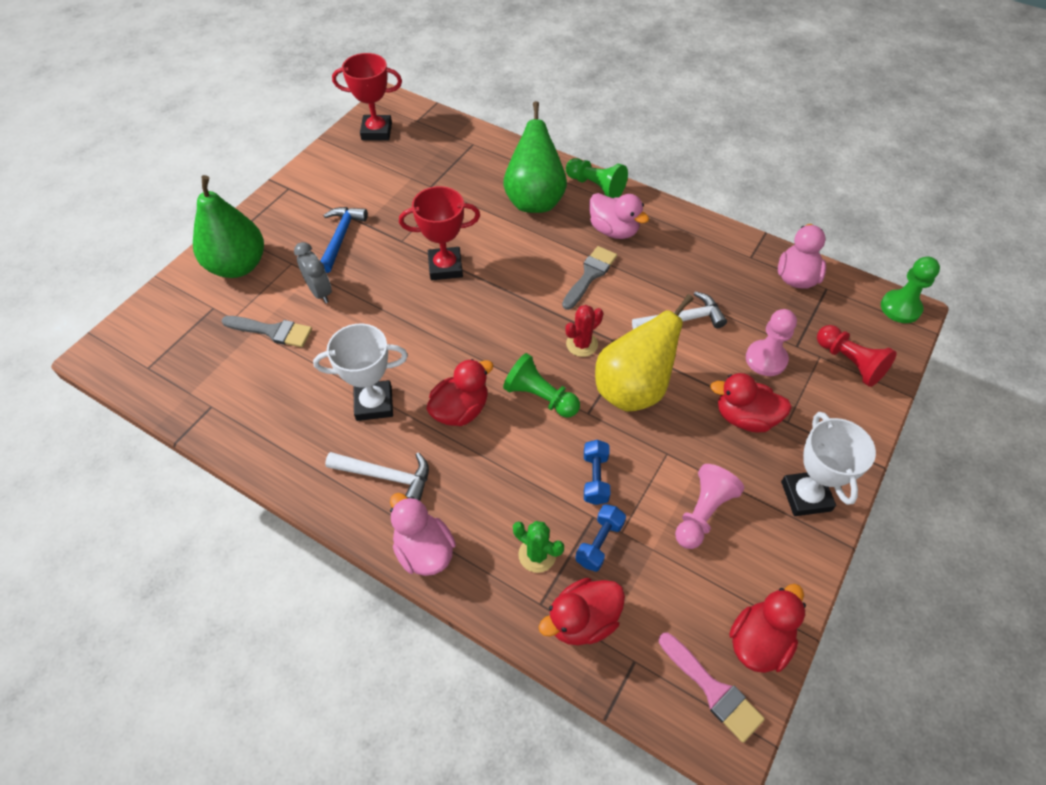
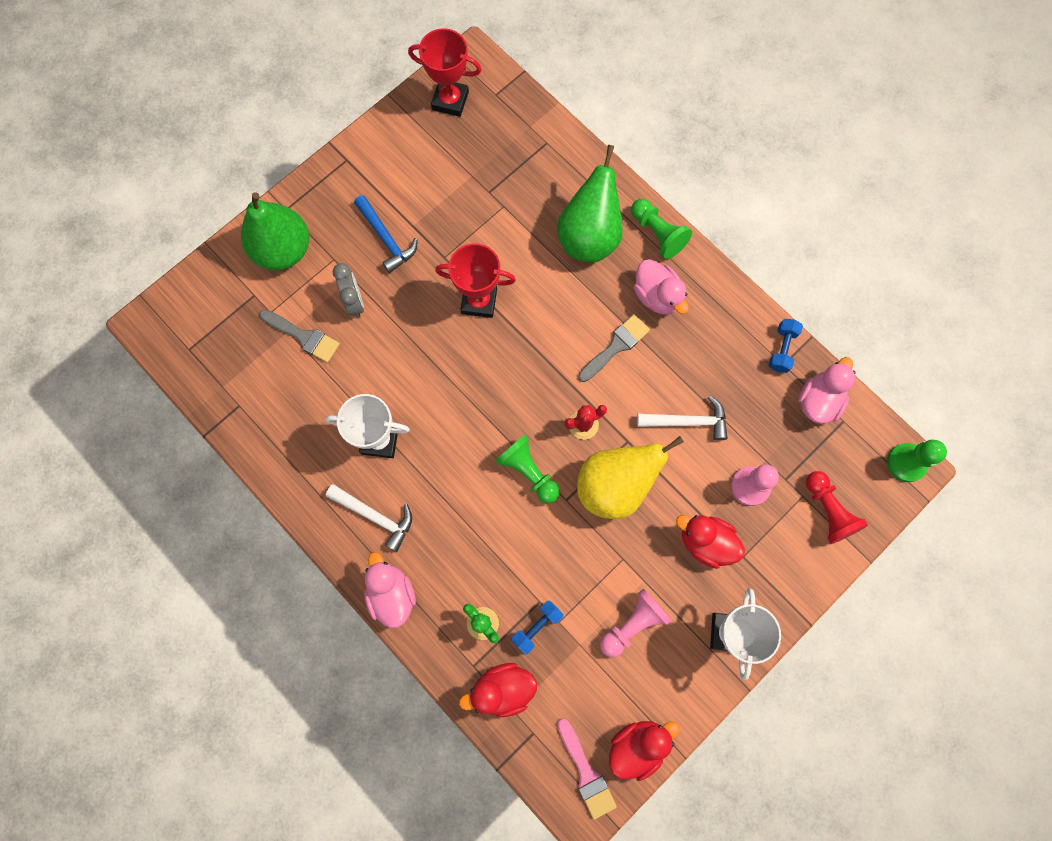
camera: 15 degrees right, 20 degrees up
blue hammer [321,207,368,273] -> blue hammer turned 120 degrees clockwise [354,195,418,273]
red duck [426,359,493,426] -> none
blue dumbbell [584,440,610,505] -> blue dumbbell moved to [769,319,803,373]

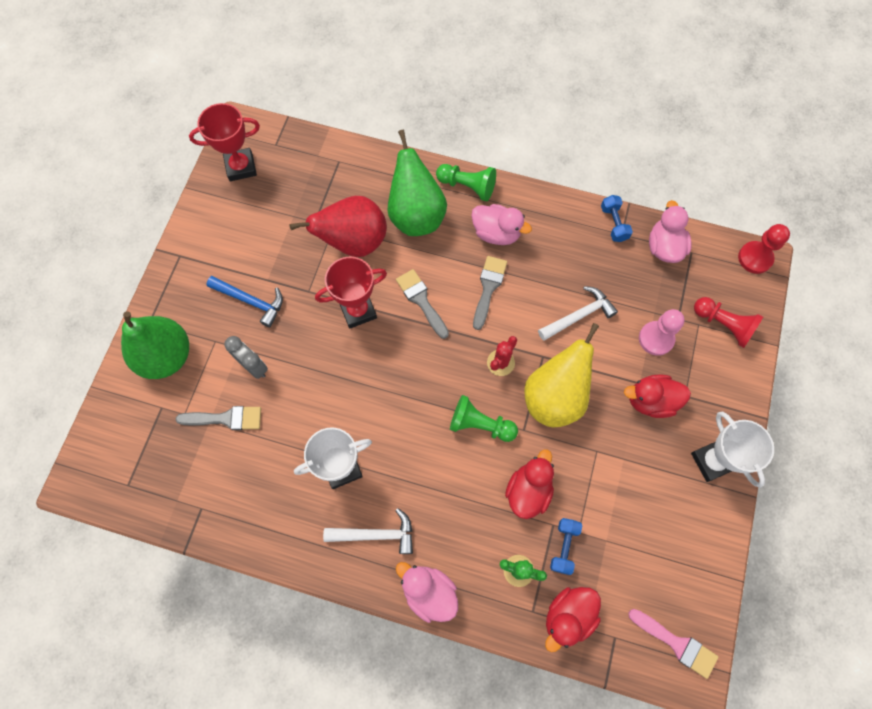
camera: 30 degrees left, 5 degrees down
pink pawn [600,588,672,657] -> none
red duck [609,721,680,781] -> red duck moved to [505,449,554,519]
green pawn [887,440,947,482] -> red pawn [738,224,790,274]
none -> red pear [290,196,387,257]
none -> grey brush [396,269,449,339]

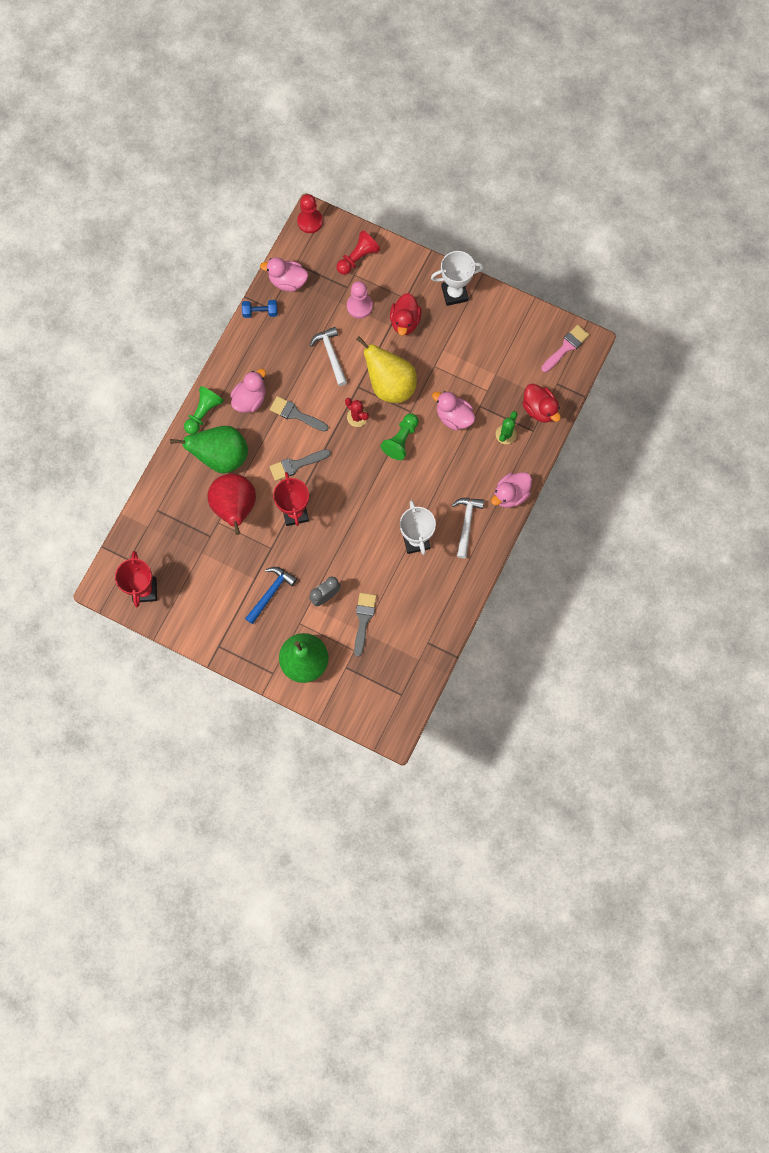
camera: 80 degrees left, 5 degrees up
red duck [505,449,554,519] -> pink duck [432,391,476,431]
blue dumbbell [550,518,583,575] -> none

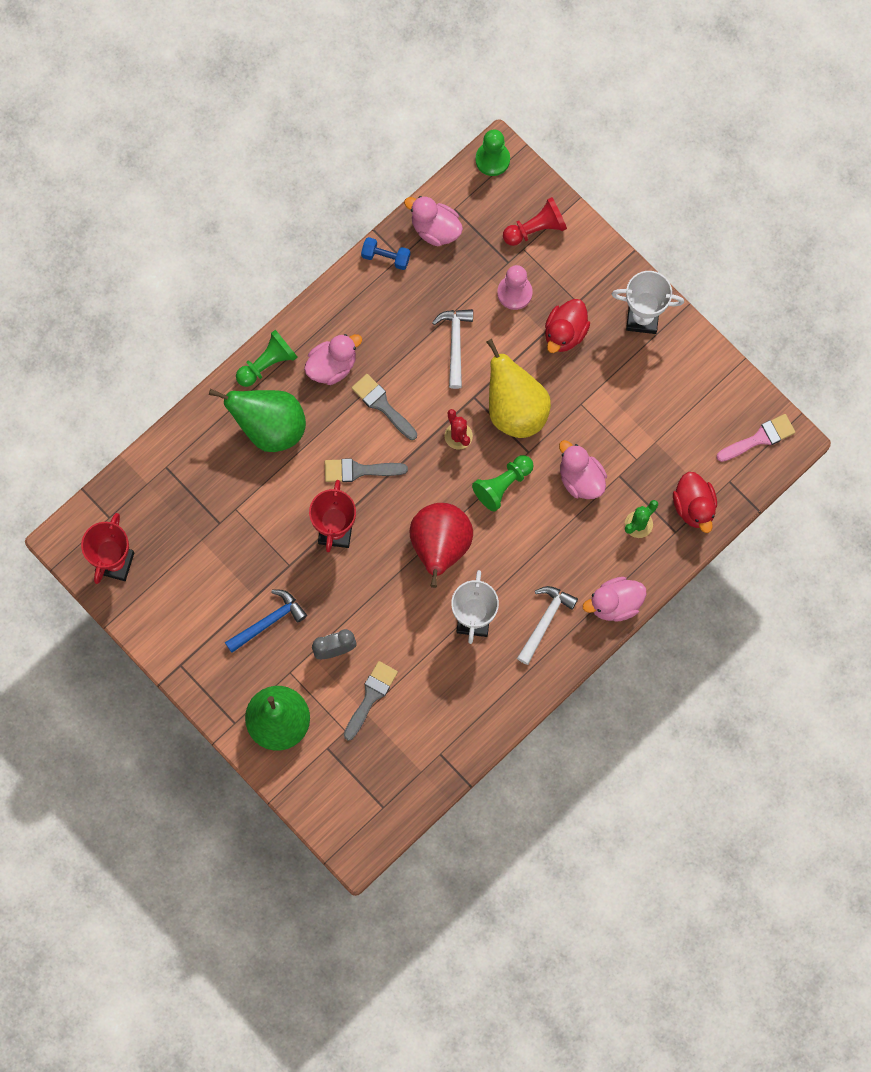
camera: 20 degrees right, 0 degrees up
red pear [207,474,256,535] -> red pear moved to [410,503,473,588]
red pawn [297,194,323,233] -> green pawn [475,129,510,176]

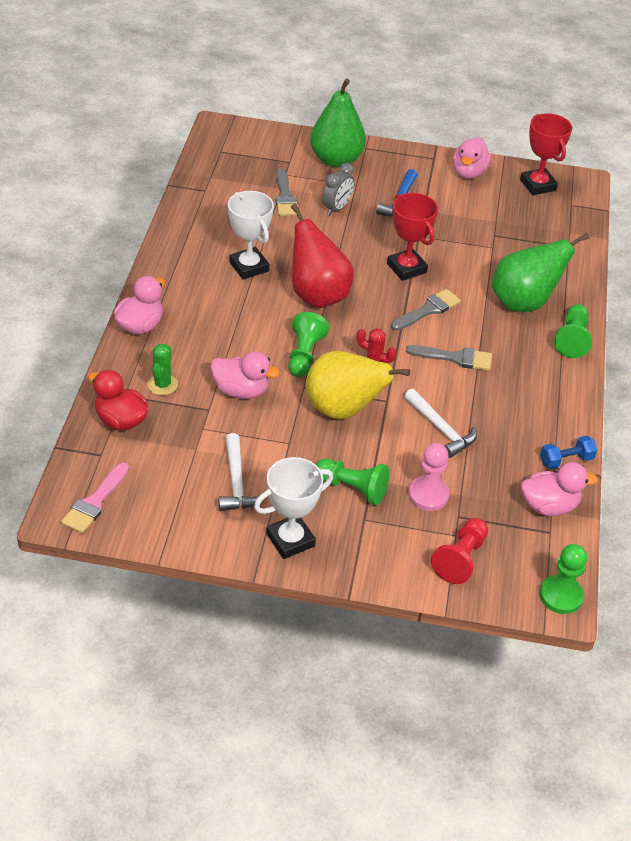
camera: 140 degrees right, 30 degrees down
pink duck [304,334,362,385] -> pink duck moved to [453,137,492,179]
white hammer [517,586,578,665] -> white hammer moved to [219,433,264,511]
red duck [545,299,590,353] -> green pawn [316,458,390,505]

